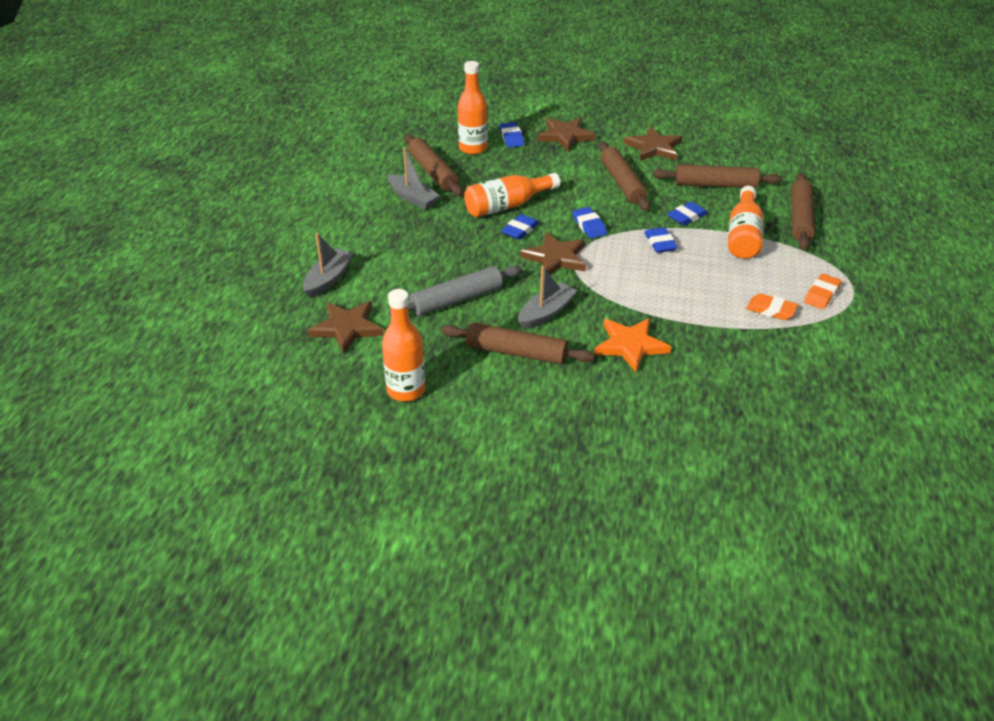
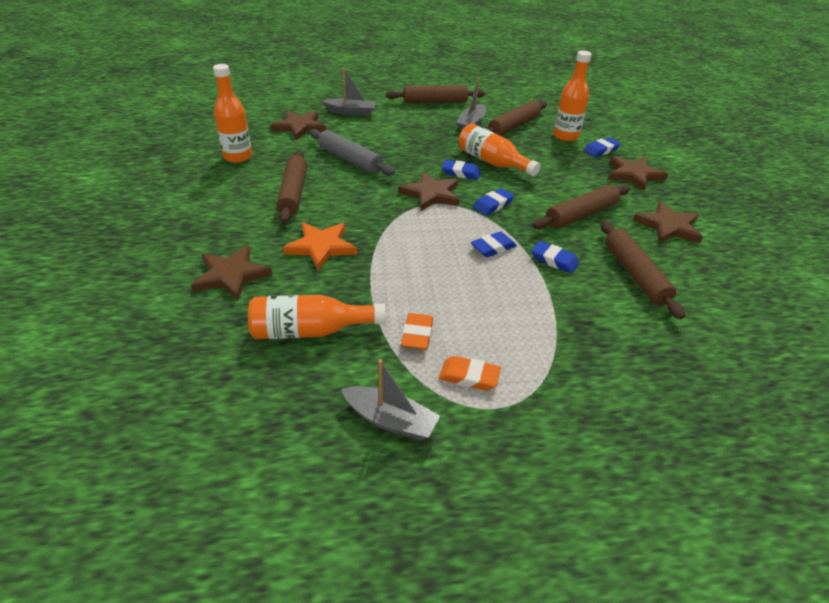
camera: 70 degrees right, 0 degrees up
grey boat [518,266,577,329] -> grey boat moved to [341,359,440,441]
orange bottle [728,186,763,259] -> orange bottle moved to [248,295,386,339]
brown rolling pin [791,173,815,250] -> brown rolling pin moved to [386,85,485,103]
none -> brown star [191,245,273,300]

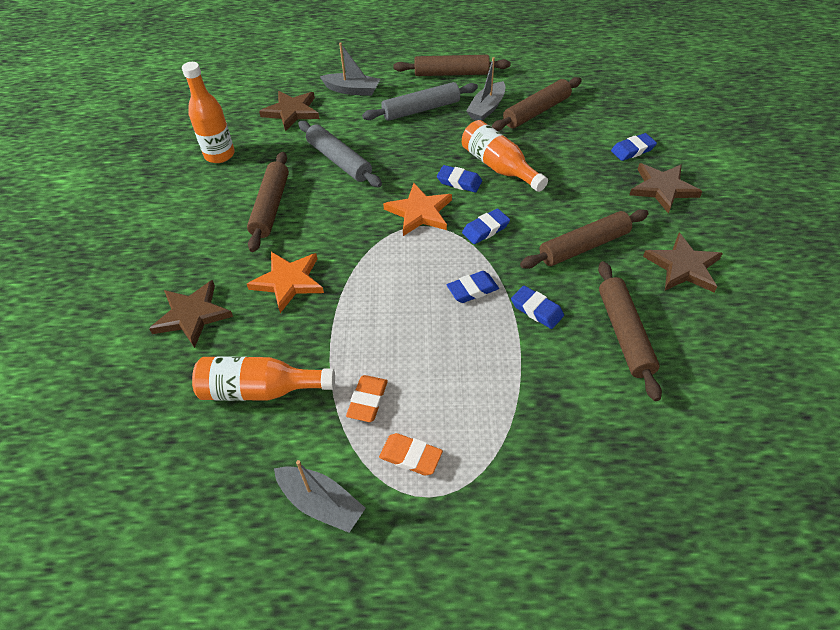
camera: 10 degrees right, 10 degrees up
brown star [399,172,459,211] -> orange star [383,183,452,236]
orange bottle [553,51,592,141] -> none
none -> grey rolling pin [362,82,478,121]

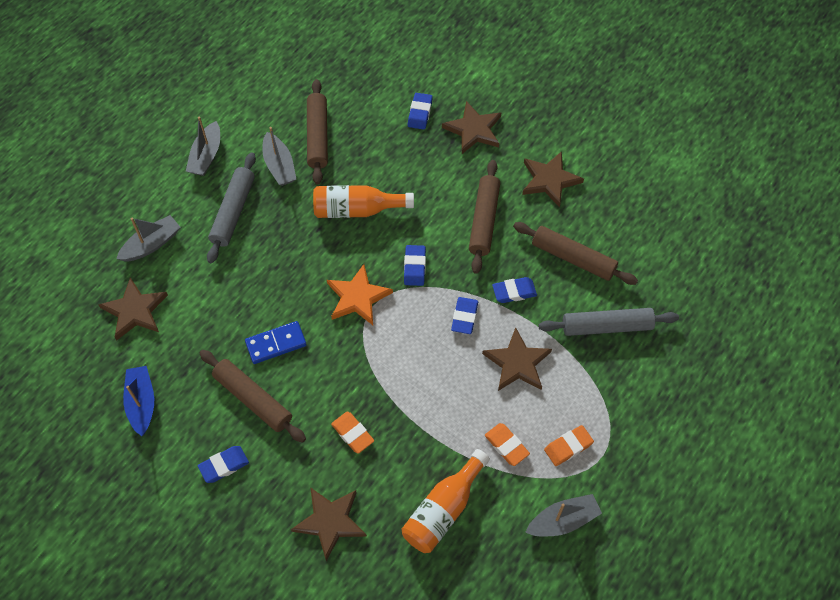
camera: 55 degrees left, 10 degrees up
orange bottle [182,62,235,163] -> blue boat [123,366,154,436]
orange star [247,252,324,313] -> orange eraser [331,412,374,454]
grey rolling pin [298,121,382,187] -> grey rolling pin moved to [538,308,679,336]
brown rolling pin [393,55,511,76] -> grey boat [186,117,220,176]
blue eraser [437,165,482,193] -> blue eraser moved to [198,446,249,483]
none -> blue domino [245,321,307,364]
none -> brown star [482,327,552,391]

